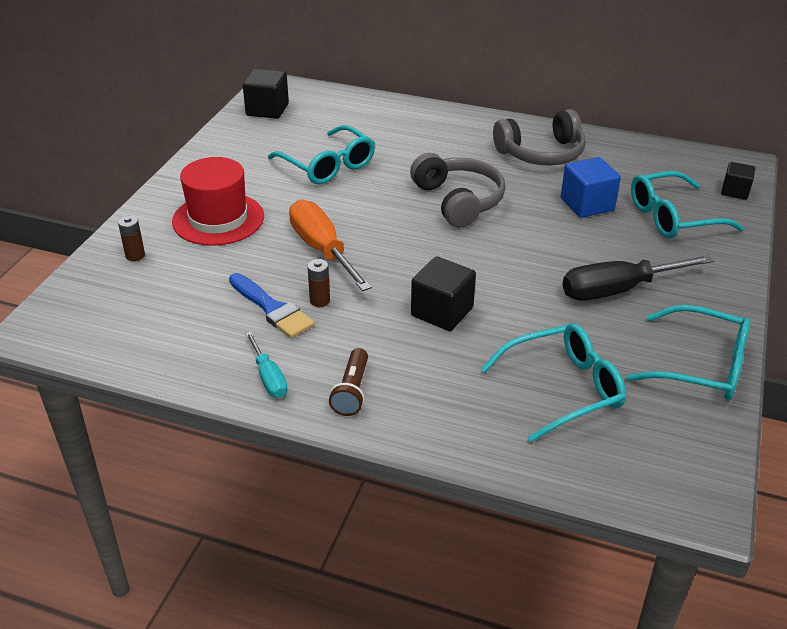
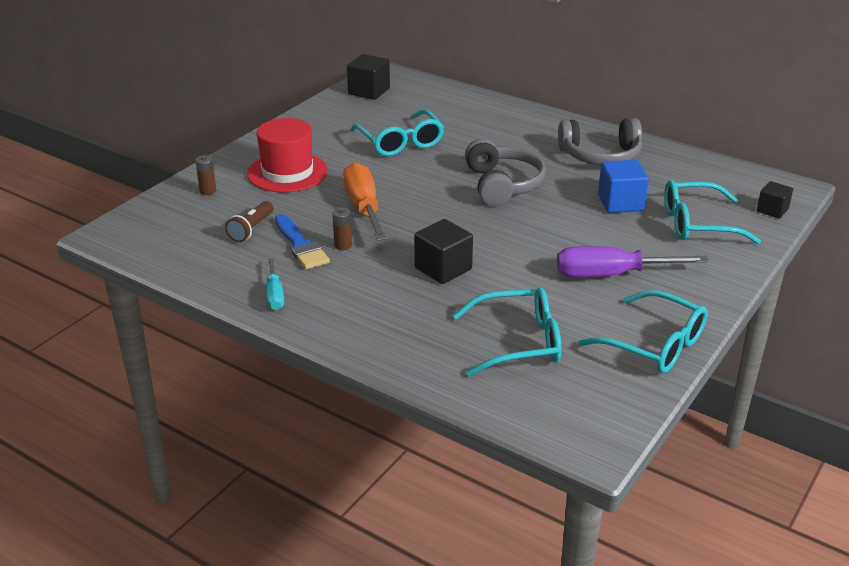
camera: 15 degrees right, 5 degrees down
brown flashlight [329,348,368,416] -> brown flashlight moved to [225,201,273,242]
black screwdriver [562,255,714,300] -> purple screwdriver [557,246,709,277]

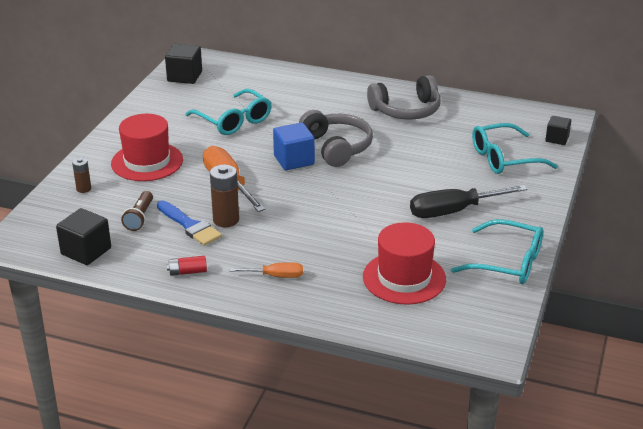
camera: 15 degrees left, 0 degrees up
turquoise screwdriver [266,258,284,310] -> red battery [167,256,207,276]
brown battery [332,207,352,250] -> brown battery [210,165,239,227], size x1.70
black cube [414,219,473,284] -> black cube moved to [56,208,111,265]
turquoise glasses [453,287,561,376] -> red hat [363,222,446,305]
purple screwdriver [557,246,709,277] -> black screwdriver [410,185,528,218]
blue cube [598,160,649,213] -> blue cube moved to [273,122,315,170]
none -> orange screwdriver [230,262,303,278]

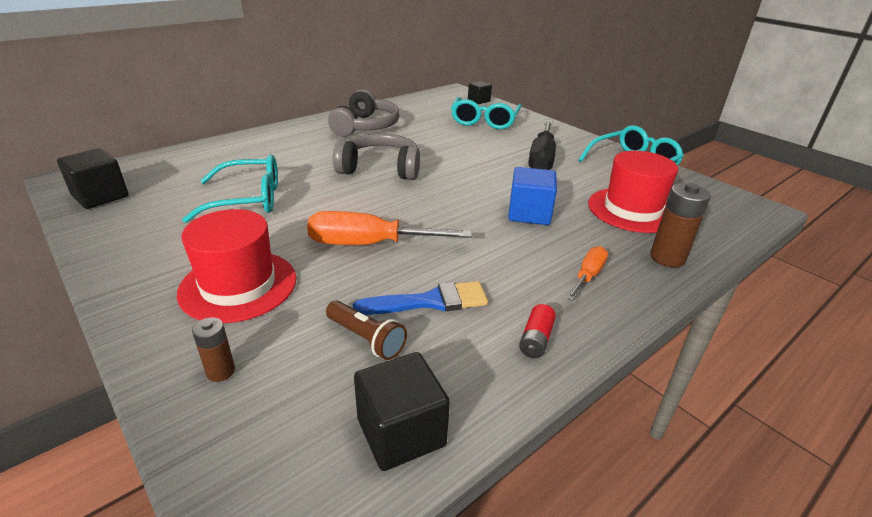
camera: 60 degrees left, 0 degrees up
brown battery [210,165,239,227] -> brown battery moved to [650,183,711,267]
blue cube [273,122,315,170] -> blue cube moved to [508,167,557,225]

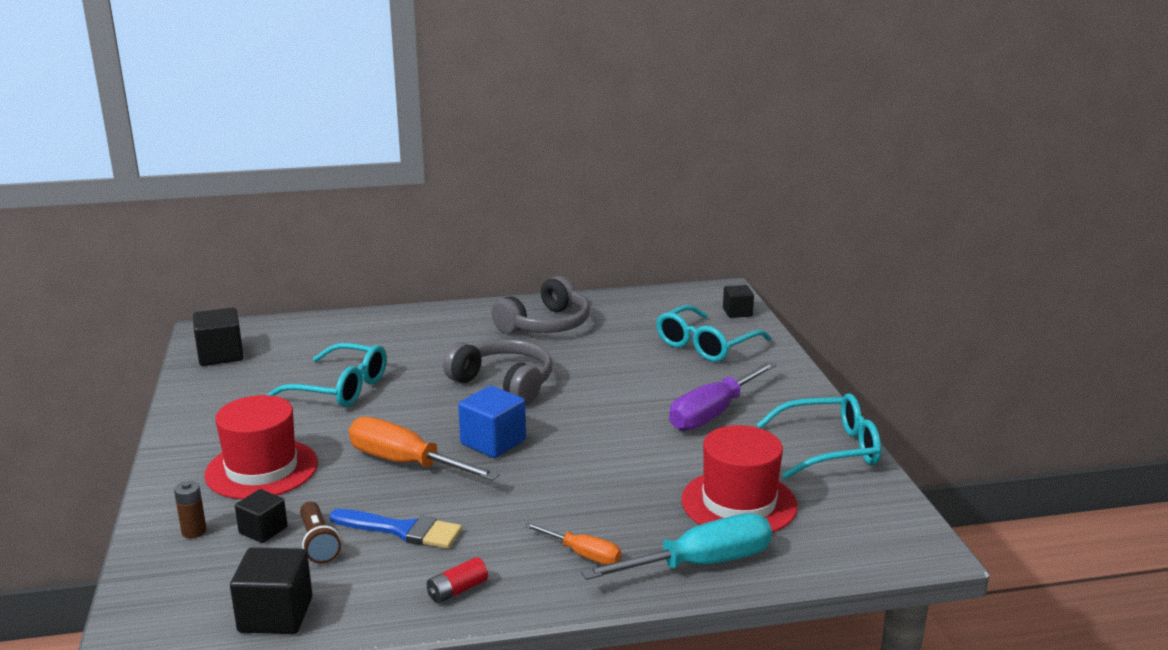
camera: 30 degrees right, 10 degrees down
blue cube [508,167,557,225] -> blue cube moved to [458,386,526,458]
black screwdriver [529,120,556,170] -> purple screwdriver [669,361,777,431]
orange screwdriver [566,246,608,301] -> orange screwdriver turned 60 degrees clockwise [524,522,621,565]
brown battery [650,183,711,267] -> turquoise screwdriver [581,513,772,580]
none -> black cube [235,489,288,543]

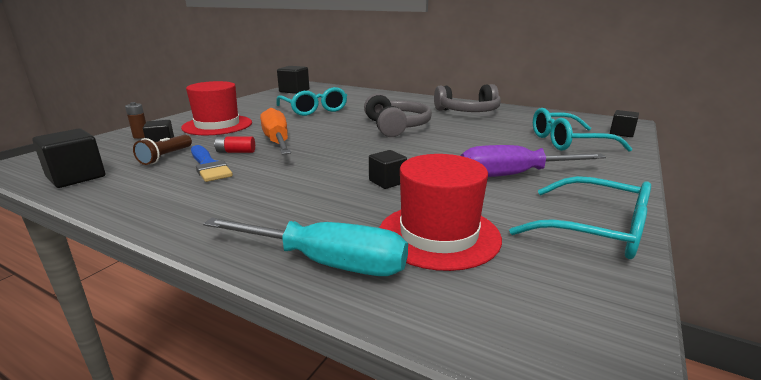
camera: 40 degrees right, 0 degrees up
red battery [427,557,488,603] -> red battery moved to [214,136,255,153]
blue cube [458,386,526,458] -> none
orange screwdriver [524,522,621,565] -> none
none -> black cube [369,150,407,189]

